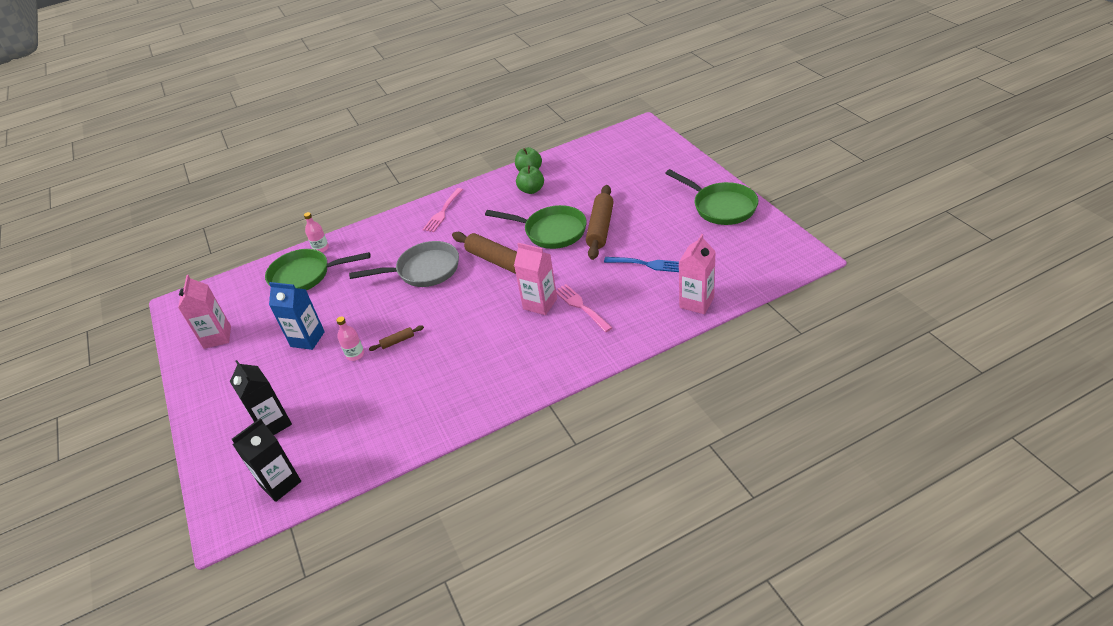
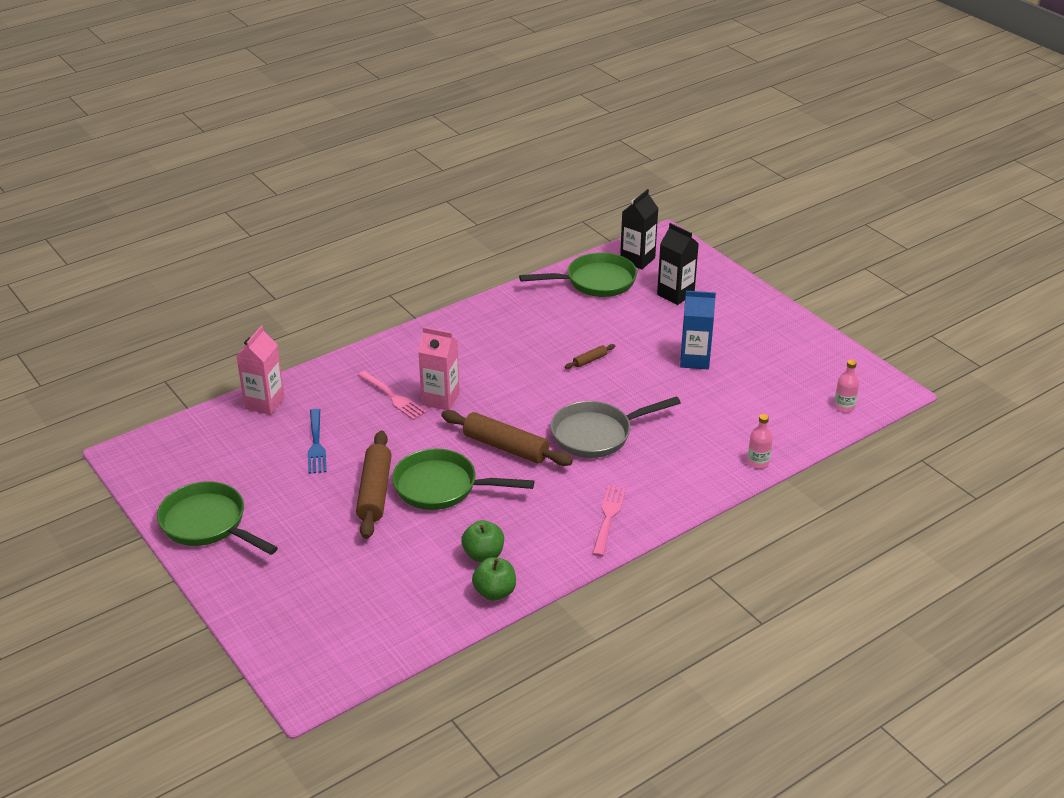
camera: 165 degrees right, 5 degrees down
pink carton [178,275,231,349] -> none
green pan [265,249,371,290] -> green pan moved to [519,252,637,297]
pink bottle [336,316,364,361] -> pink bottle moved to [834,360,859,412]
blue fork [604,257,679,272] -> blue fork turned 105 degrees counterclockwise [308,409,327,474]

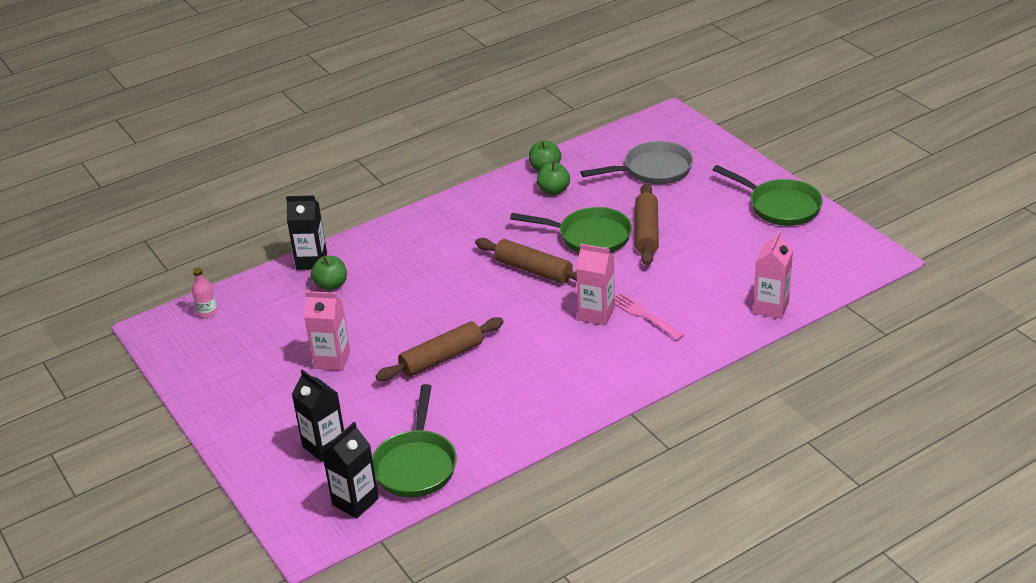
camera: 175 degrees left, 0 degrees up
blue fork [308,409,327,474] -> none
green pan [519,252,637,297] -> green pan turned 75 degrees counterclockwise [372,384,457,497]
grey pan [550,396,681,458] -> grey pan moved to [581,141,693,184]
brown rolling pin [565,344,615,369] -> brown rolling pin [375,317,504,381], size x2.22
pink fork [592,485,626,556] -> none
blue carton [680,291,716,369] -> pink carton [304,291,350,371]
pink bottle [747,414,773,468] -> black carton [286,195,327,270]
none -> green apple [311,256,347,291]

